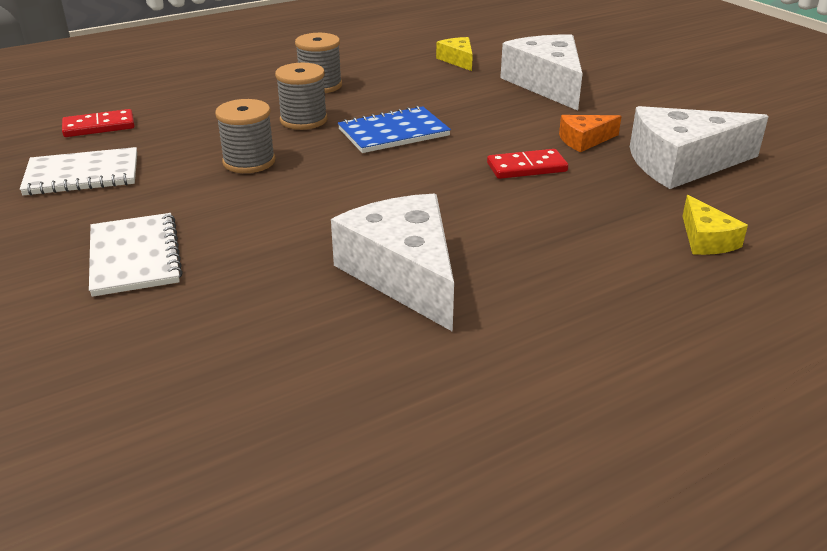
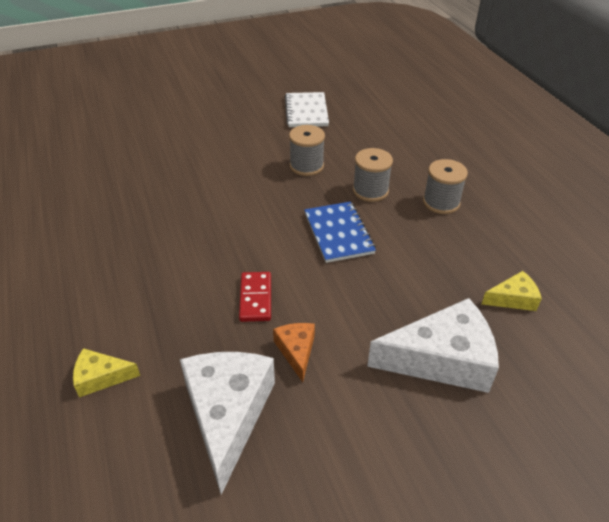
camera: 100 degrees right, 10 degrees up
red domino [62,109,135,137] -> none
white notebook [89,213,183,297] -> none
white cheese [331,194,454,332] -> none

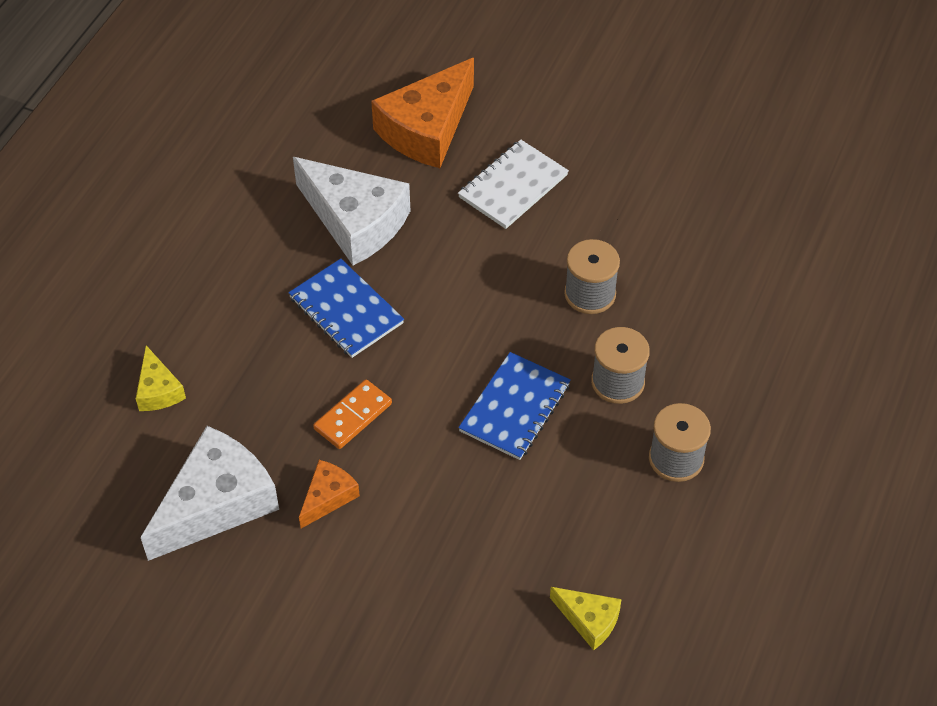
camera: 45 degrees right, 10 degrees up
yellow cheese [73,348,140,397] -> yellow cheese turned 150 degrees counterclockwise [136,345,186,411]
red domino [239,272,271,322] -> orange domino [313,379,392,449]
white notebook [285,92,329,127] -> white notebook moved to [458,139,569,229]
white cheese [367,298,499,393] -> white cheese moved to [293,157,410,265]
none -> blue notebook [288,259,404,358]
none -> orange cheese [371,58,474,168]

